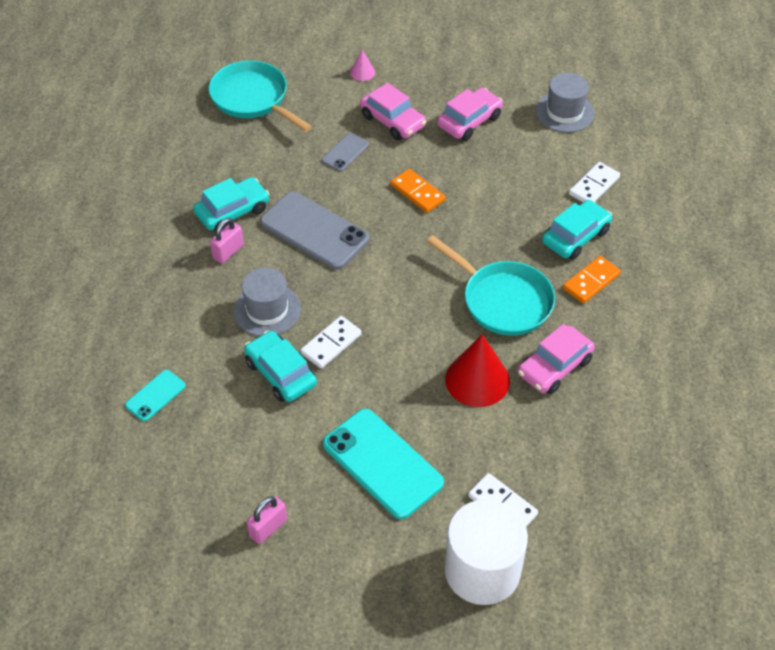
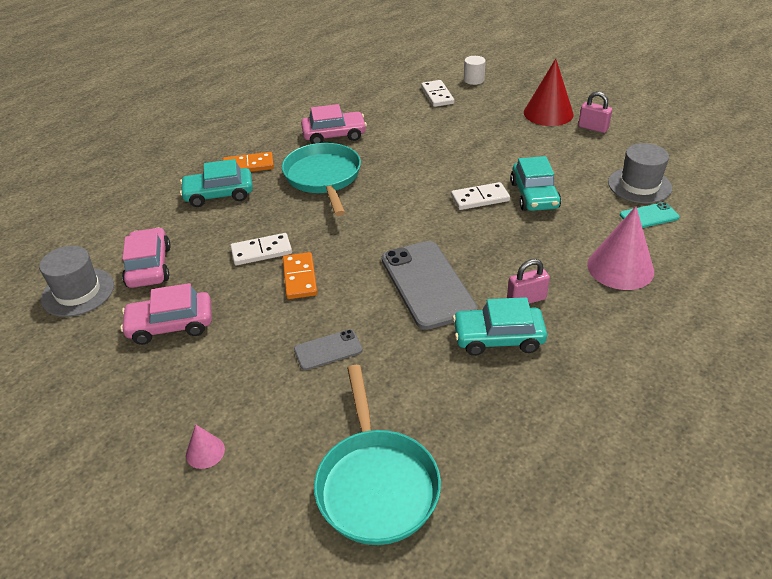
camera: 145 degrees left, 10 degrees down
grey hat [233,268,301,336] -> grey hat moved to [608,143,672,204]
pink padlock [247,496,287,544] -> pink padlock turned 45 degrees clockwise [578,92,612,133]
turquoise phone [323,409,444,519] -> none
pink car [360,83,426,140] -> pink car moved to [122,227,171,288]
white cylinder [444,499,528,605] -> white cylinder [464,56,486,85], size x0.43
red cone [445,334,510,407] -> red cone moved to [524,59,574,126]
white domino [569,162,620,202] -> white domino moved to [230,233,292,265]
none -> pink cone [587,206,654,290]

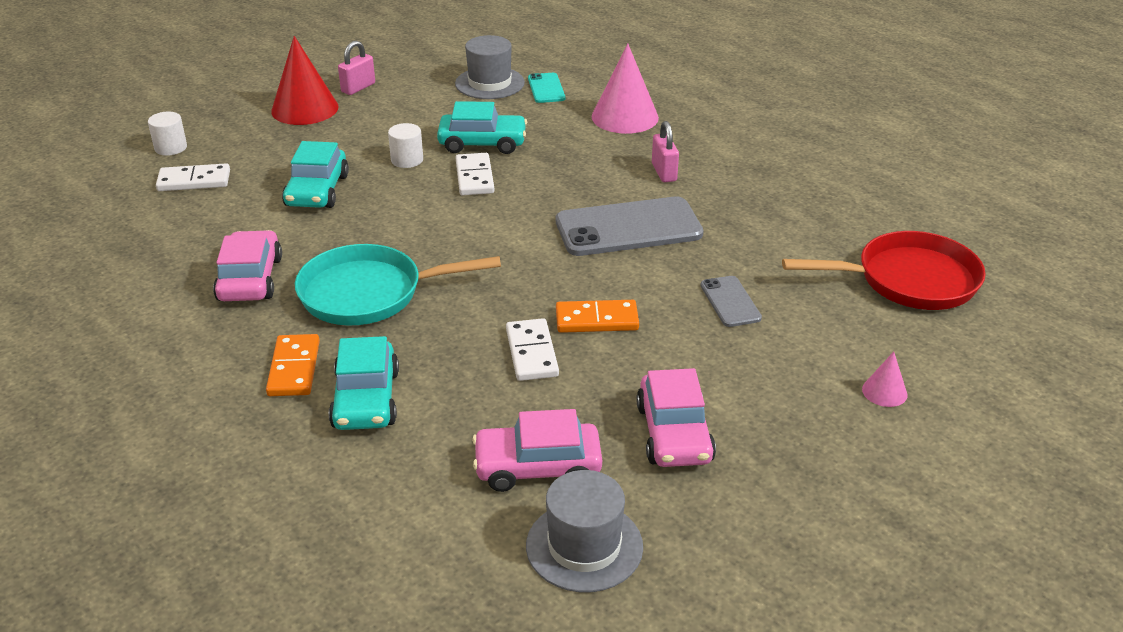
camera: 85 degrees left, 5 degrees down
turquoise pan [314,365,441,545] -> red pan [782,231,986,310]
turquoise car [452,297,547,356] -> turquoise car moved to [282,141,349,208]
none -> white cylinder [388,123,423,168]

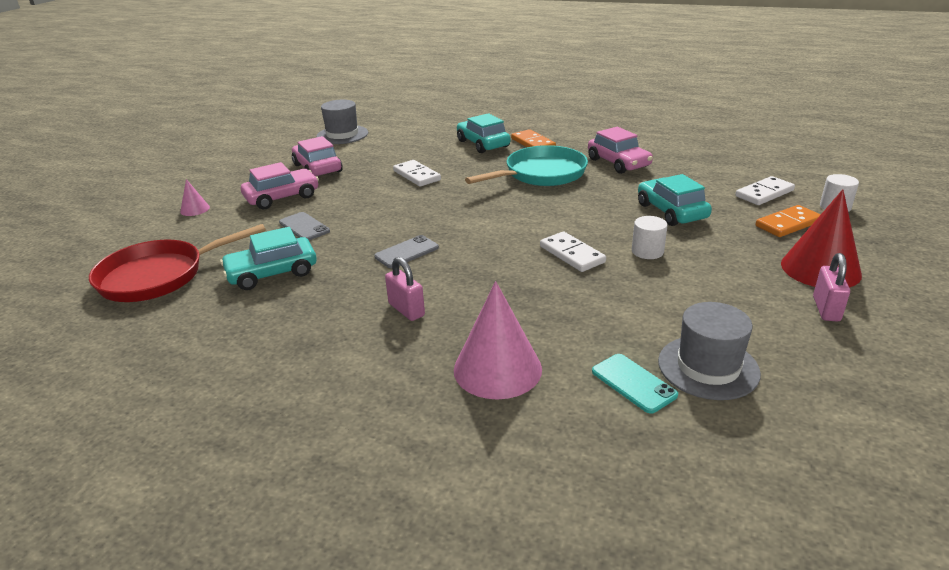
camera: 155 degrees right, 5 degrees down
turquoise car [437,101,527,154] -> turquoise car moved to [220,227,317,290]
pink car [472,409,602,492] -> pink car moved to [241,162,319,209]
grey phone [556,196,704,256] -> grey phone [374,235,439,268], size x0.50
orange domino [556,300,639,333] -> orange domino moved to [755,205,821,237]

